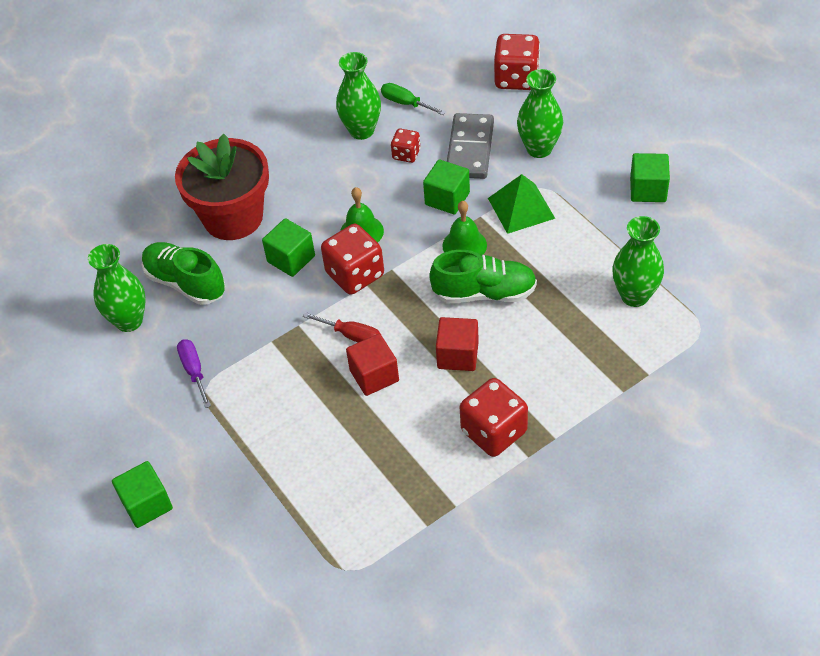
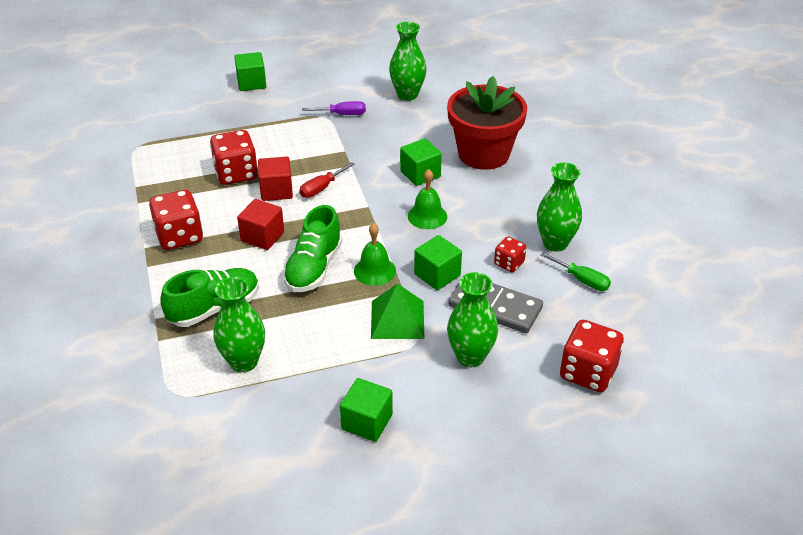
camera: 105 degrees right, 10 degrees down
green shoe [142,242,225,305] -> green shoe moved to [160,268,259,327]
red dice [321,224,384,295] -> red dice moved to [210,130,258,185]
green screwdriver [381,83,446,115] -> green screwdriver turned 75 degrees clockwise [540,252,611,291]

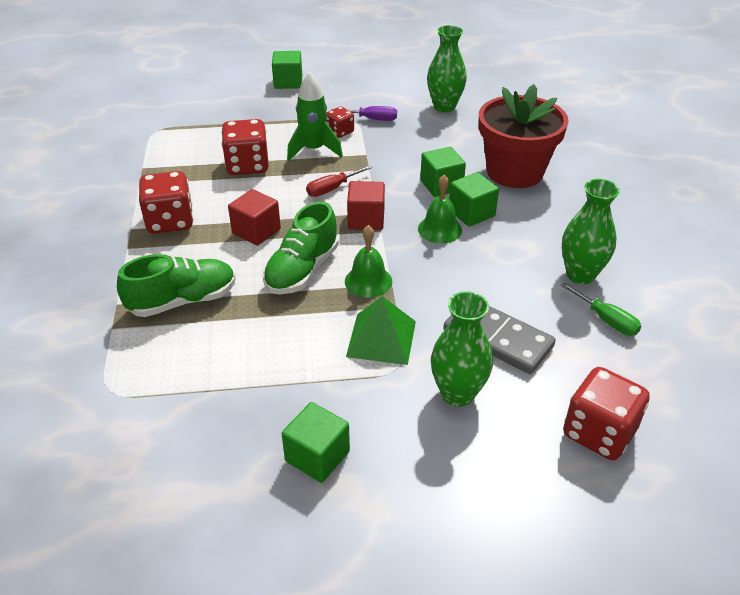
camera: 10 degrees right, 0 degrees up
green vase [213,277,265,372] -> none
red cube [258,157,293,201] -> red cube moved to [347,181,385,230]
green cube [414,235,462,290] -> green cube moved to [449,172,499,227]
red dice [494,236,526,272] -> red dice moved to [327,107,354,138]
none -> green rocket [287,71,343,161]

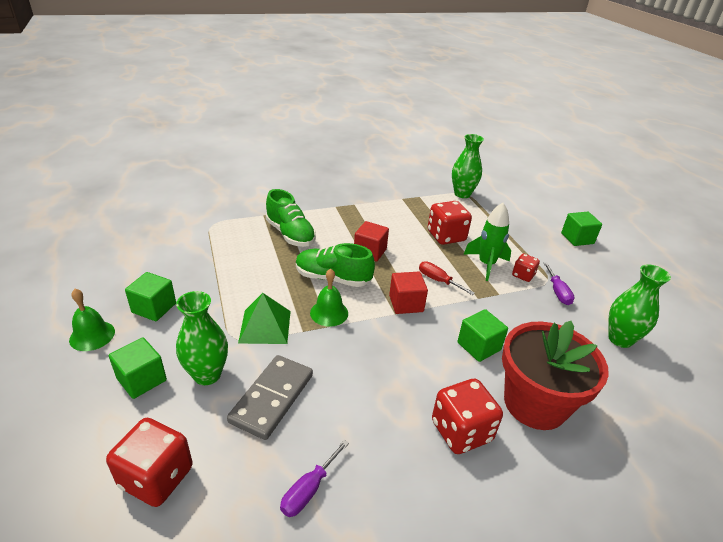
camera: 75 degrees right, 5 degrees down
red dice [139,171,193,234] -> red dice moved to [432,379,503,454]
green bell [418,175,462,244] -> green bell moved to [69,289,115,351]
green cube [449,172,499,227] -> green cube moved to [109,337,167,399]
green screwdriver [561,282,641,336] -> purple screwdriver [280,440,349,517]
green vase [562,179,620,284] -> green vase moved to [452,134,484,198]

